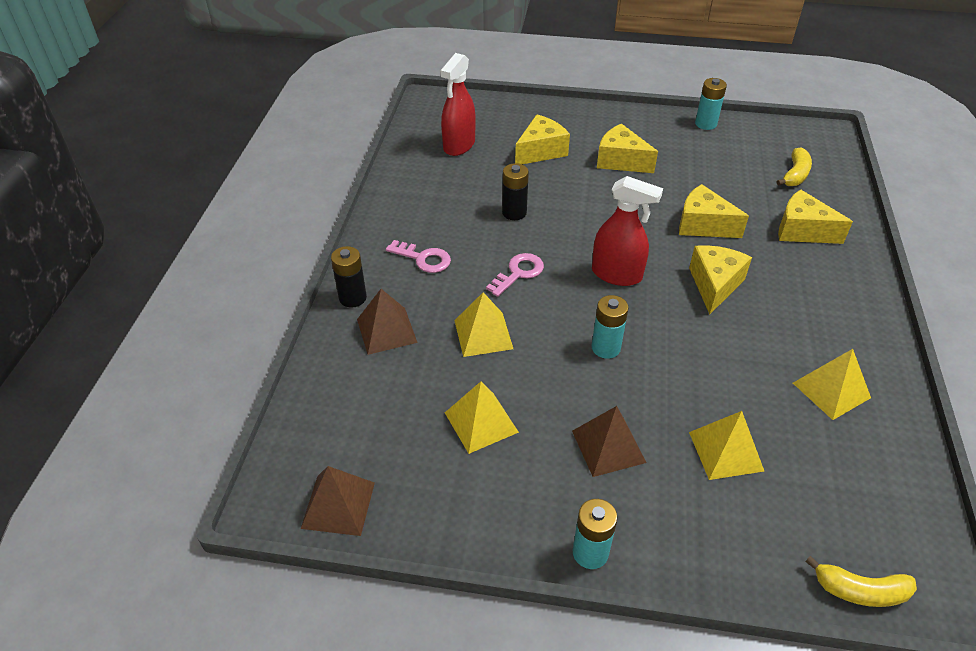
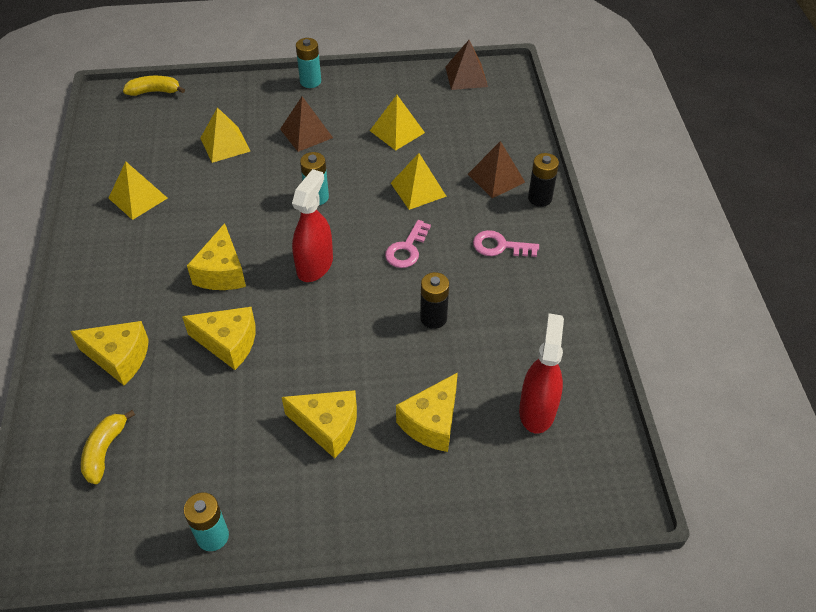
camera: 165 degrees right, 5 degrees up
red spray bottle [592,176,663,286] -> red spray bottle turned 105 degrees clockwise [292,169,333,282]

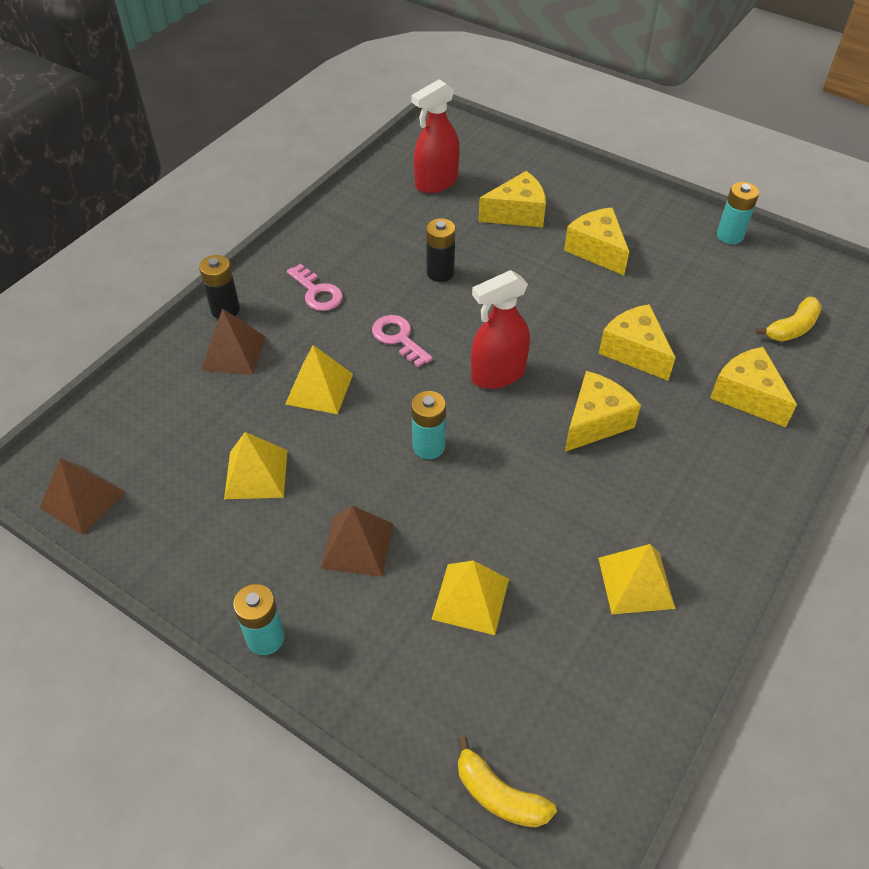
camera: 140 degrees left, 0 degrees up
pink key [385,220,431,268] -> pink key turned 105 degrees counterclockwise [372,315,433,367]

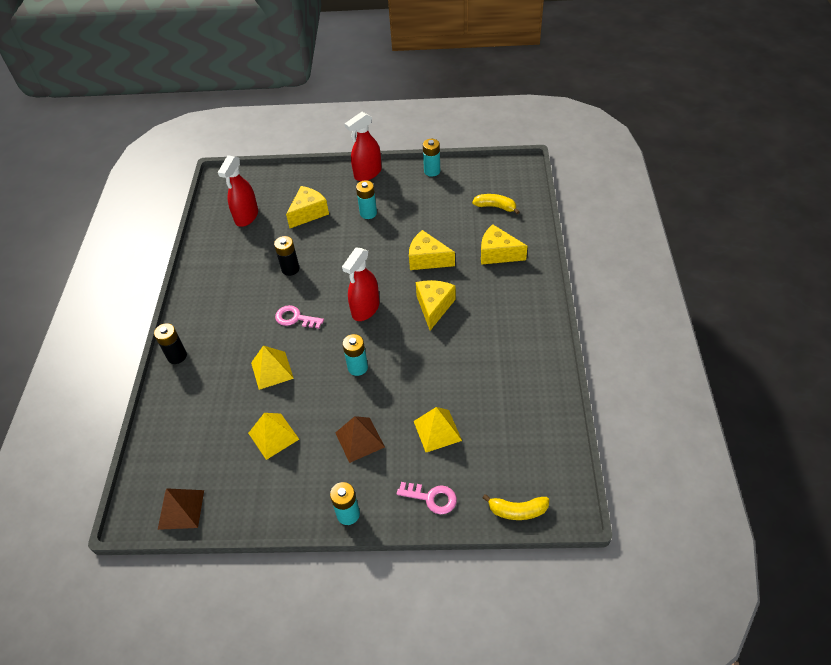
camera: 30 degrees left, 0 degrees up
brown pyramid [201,308,266,375] -> none
pink key [287,264,343,311] -> pink key moved to [397,482,457,514]
yellow cheese [564,207,629,275] -> turquoise battery [356,180,377,219]
yellow pyramid [598,544,675,614] -> none
yellow banana [756,297,822,341] -> yellow banana turned 90 degrees counterclockwise [472,194,519,214]
none -> red spray bottle [345,112,382,181]

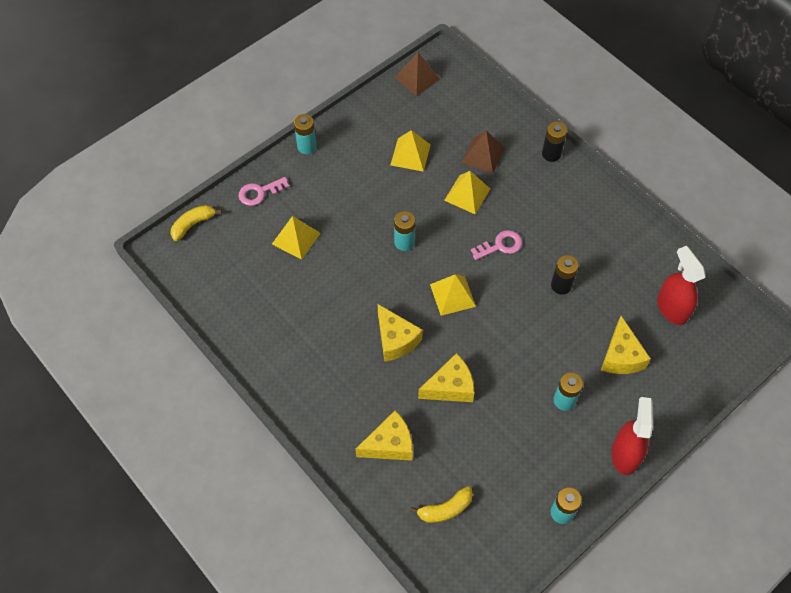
camera: 135 degrees right, 10 degrees up
brown pyramid [335,416,385,463] -> brown pyramid moved to [461,131,505,174]
red spray bottle [342,248,379,321] -> yellow pyramid [430,274,476,316]

